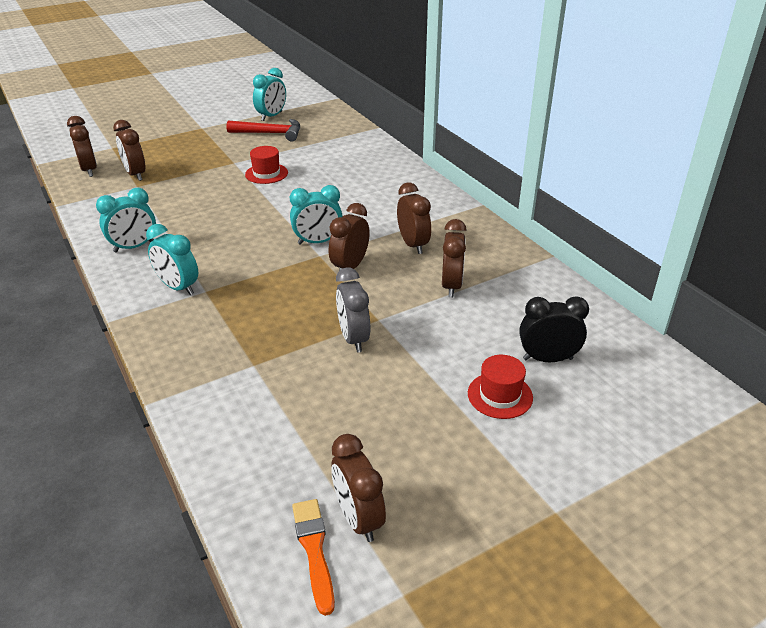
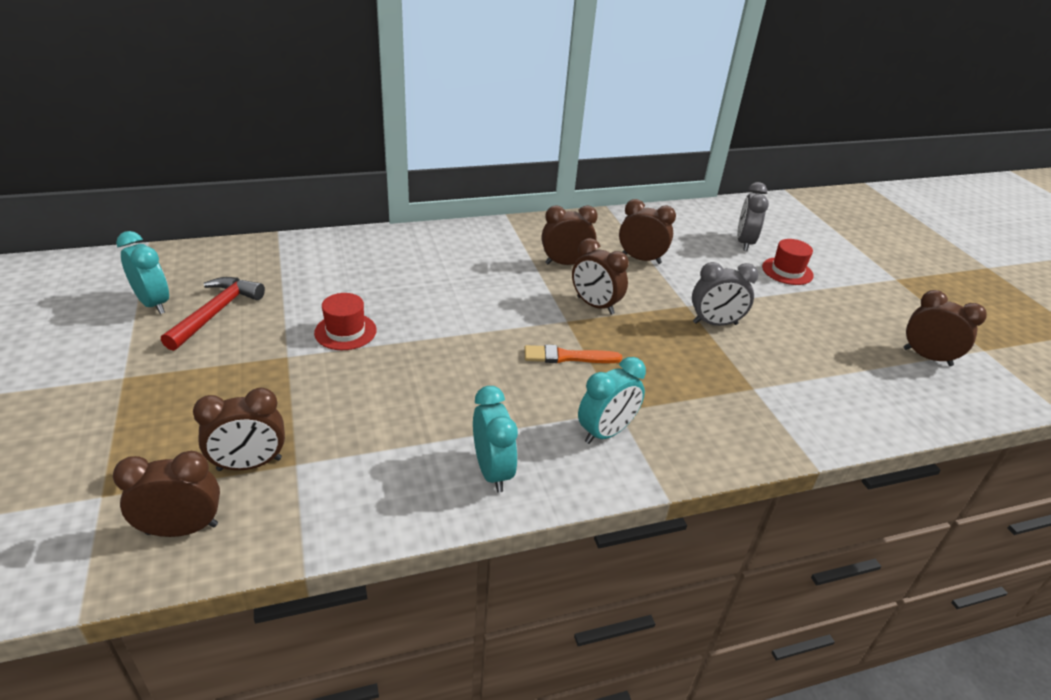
camera: 80 degrees left, 0 degrees up
turquoise clock [290,185,343,245] -> none
orange brush [292,499,335,616] -> orange brush moved to [524,345,622,363]
brown clock [331,434,386,542] -> brown clock turned 135 degrees counterclockwise [903,290,987,366]
black clock [519,296,589,362] -> grey clock [737,182,769,251]

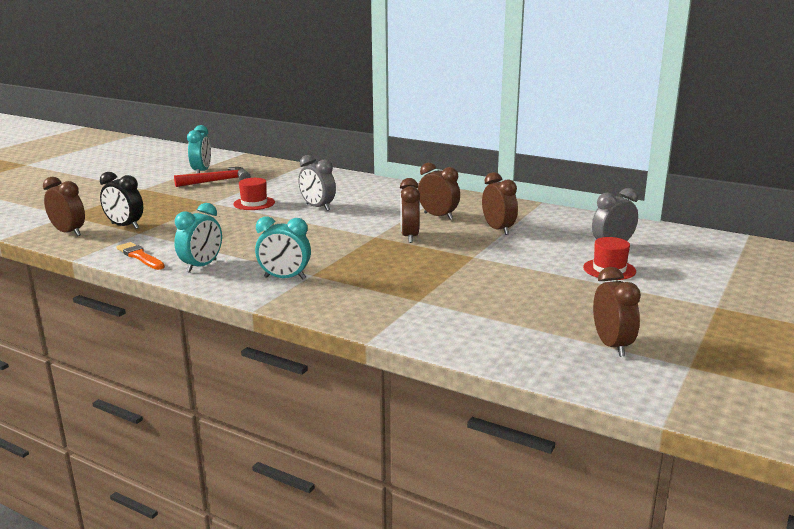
camera: 50 degrees right, 15 degrees down
brown clock [193,387,285,471] -> black clock [100,172,143,229]
orange brush [524,345,622,363] -> orange brush moved to [117,242,165,270]
grey clock [692,262,759,326] -> grey clock moved to [299,155,336,211]

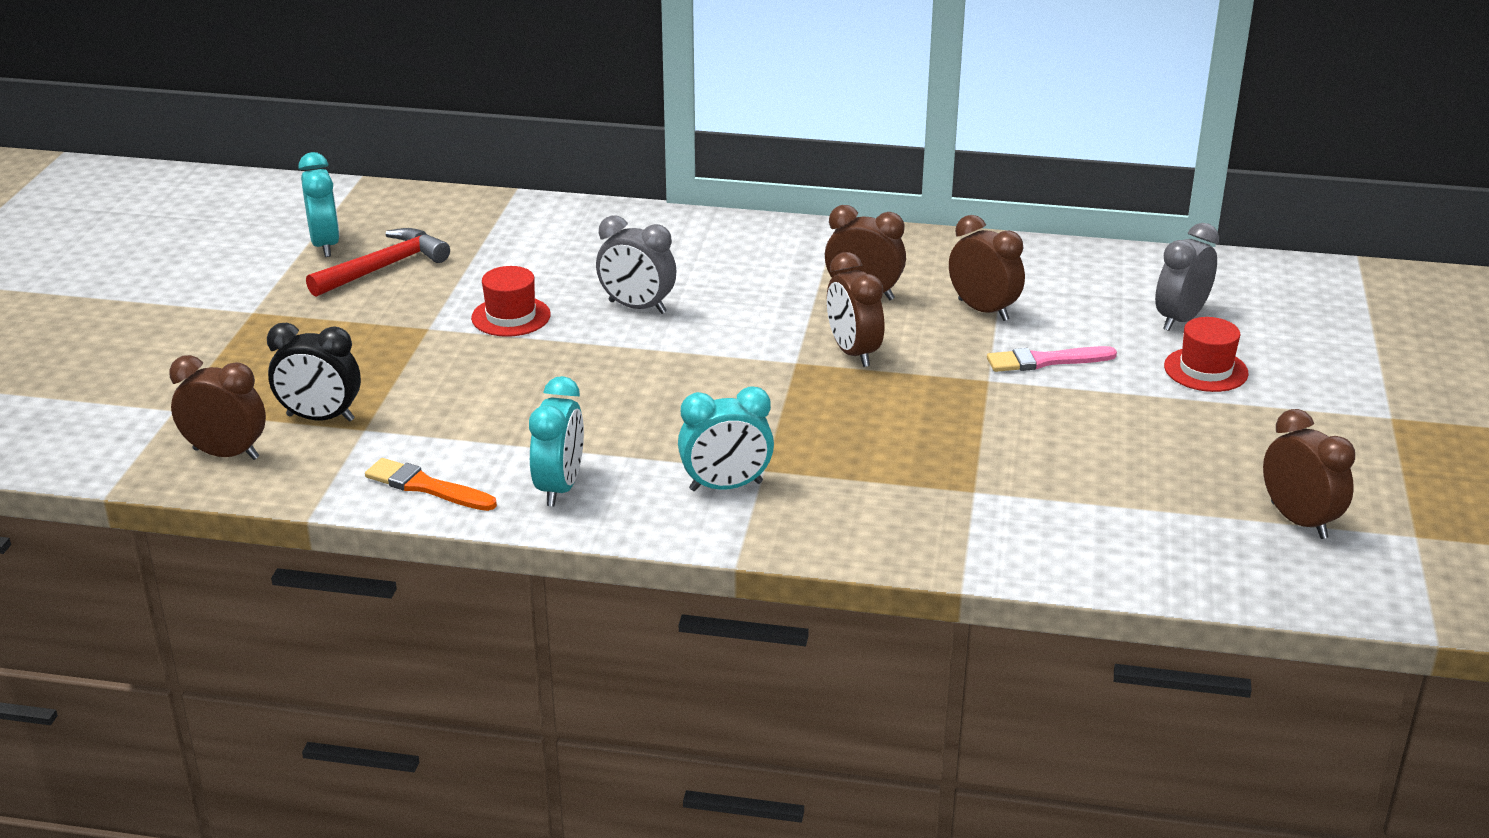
camera: 20 degrees left, 10 degrees up
none -> pink brush [987,346,1117,372]

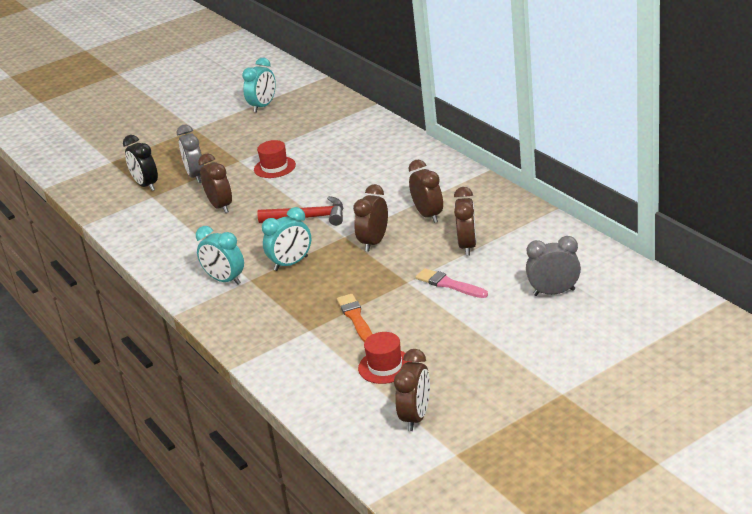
camera: 50 degrees right, 0 degrees up
brown clock [169,355,266,460] -> brown clock moved to [198,153,232,213]
red hammer [306,228,450,297] -> red hammer moved to [258,196,343,226]
orange brush [365,458,497,511] -> orange brush moved to [337,294,372,342]
turquoise clock [529,376,584,506] -> turquoise clock moved to [262,207,311,271]
grey clock [596,215,676,314] -> grey clock moved to [177,125,204,183]
red hat [1164,317,1249,392] -> red hat moved to [358,332,410,384]

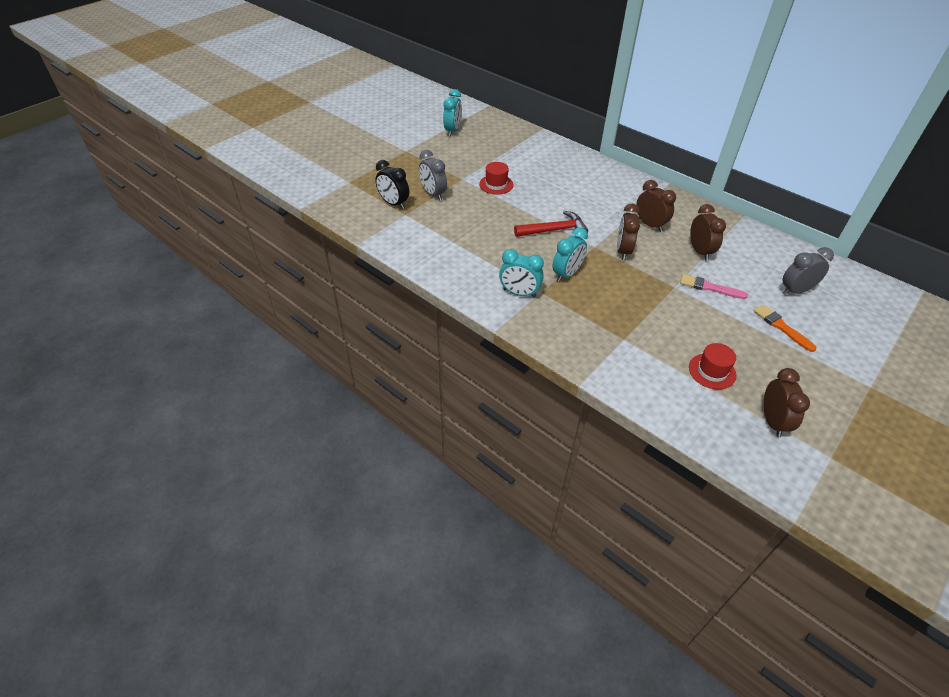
camera: 20 degrees left, 15 degrees up
brown clock [198,153,232,213] -> none
orange brush [337,294,372,342] -> orange brush moved to [753,304,816,352]

